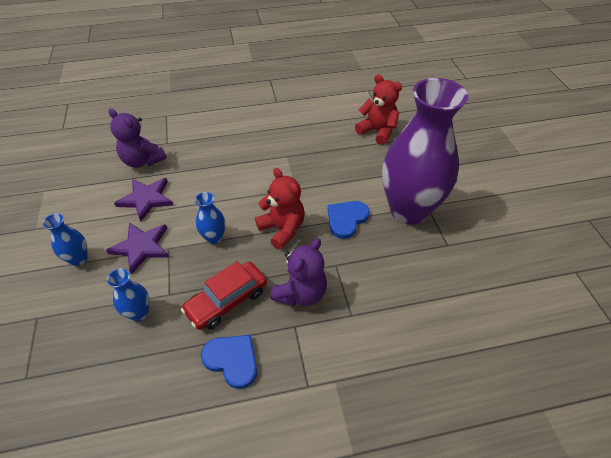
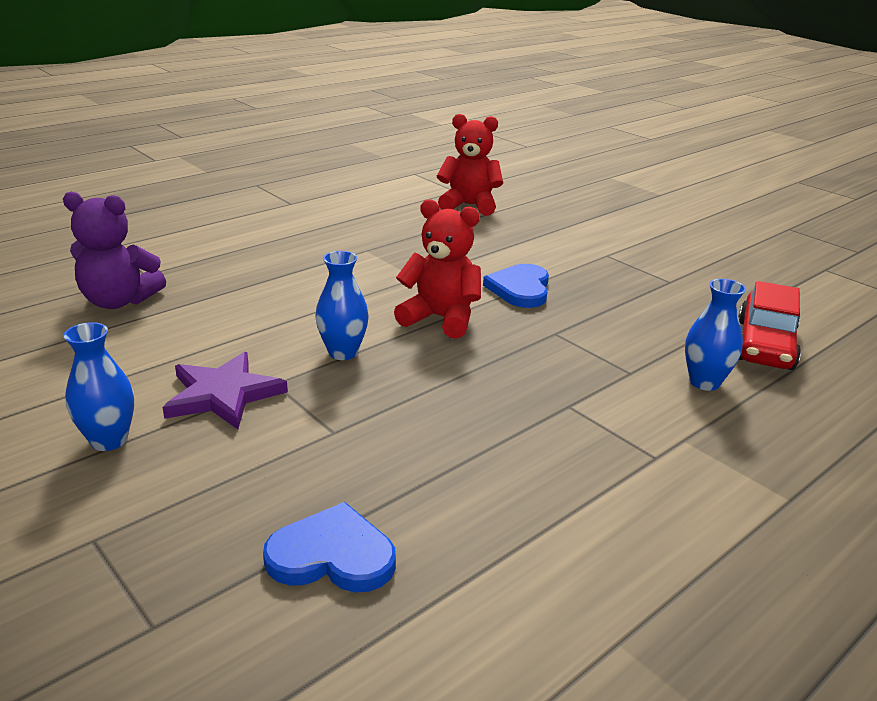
camera: 30 degrees left, 20 degrees down
blue vase [107,268,150,321] -> blue vase moved to [685,279,746,391]
purple star [114,178,173,221] -> none
red car [181,261,267,330] -> red car moved to [738,281,801,370]
blue heart [201,335,257,389] -> blue heart moved to [263,502,396,593]
purple teddy bear [270,238,327,306] -> none
purple vase [382,78,468,225] -> none

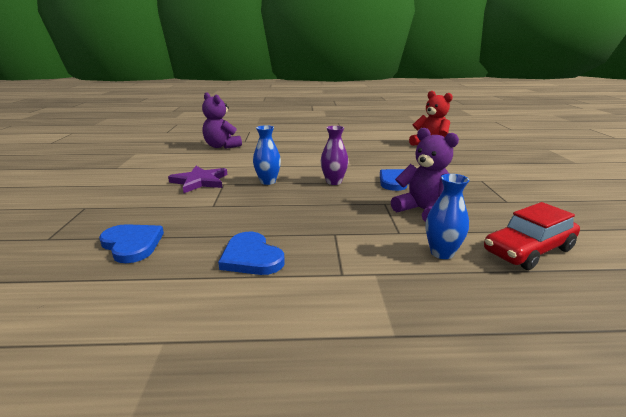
camera: 40 degrees right, 5 degrees down
blue vase [63,322,134,451] -> none
red teddy bear [394,199,481,339] -> purple vase [321,126,348,185]
none -> blue heart [218,232,285,275]
none -> purple teddy bear [391,128,459,222]

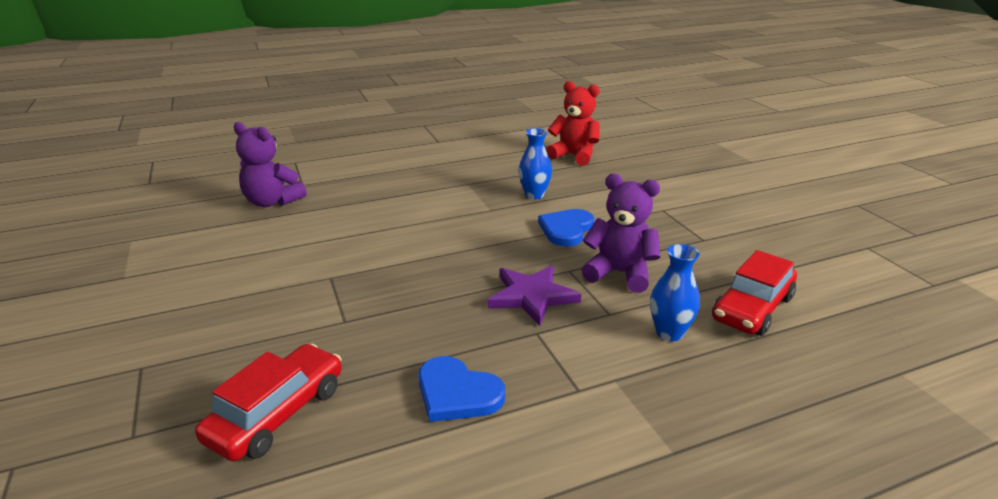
camera: 20 degrees left, 5 degrees up
blue heart [99,224,164,263] -> red car [195,344,342,461]
purple star [168,166,228,193] -> purple star moved to [487,265,581,326]
blue vase [253,125,281,185] -> blue vase moved to [519,128,552,199]
purple vase [321,126,348,185] -> none

